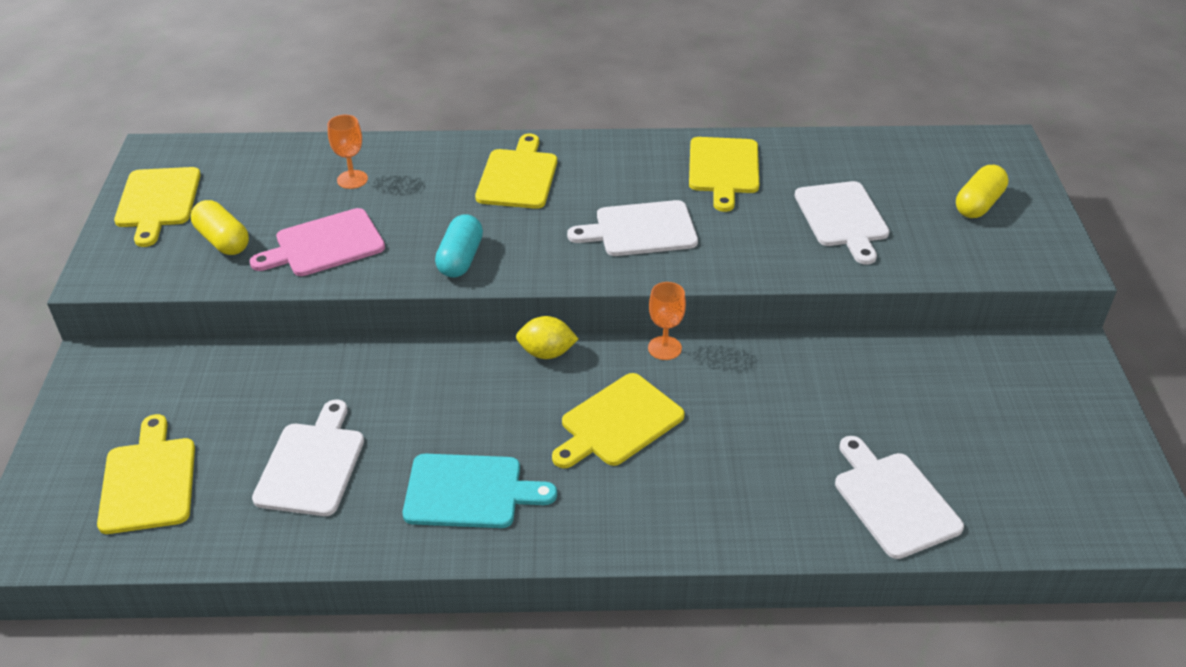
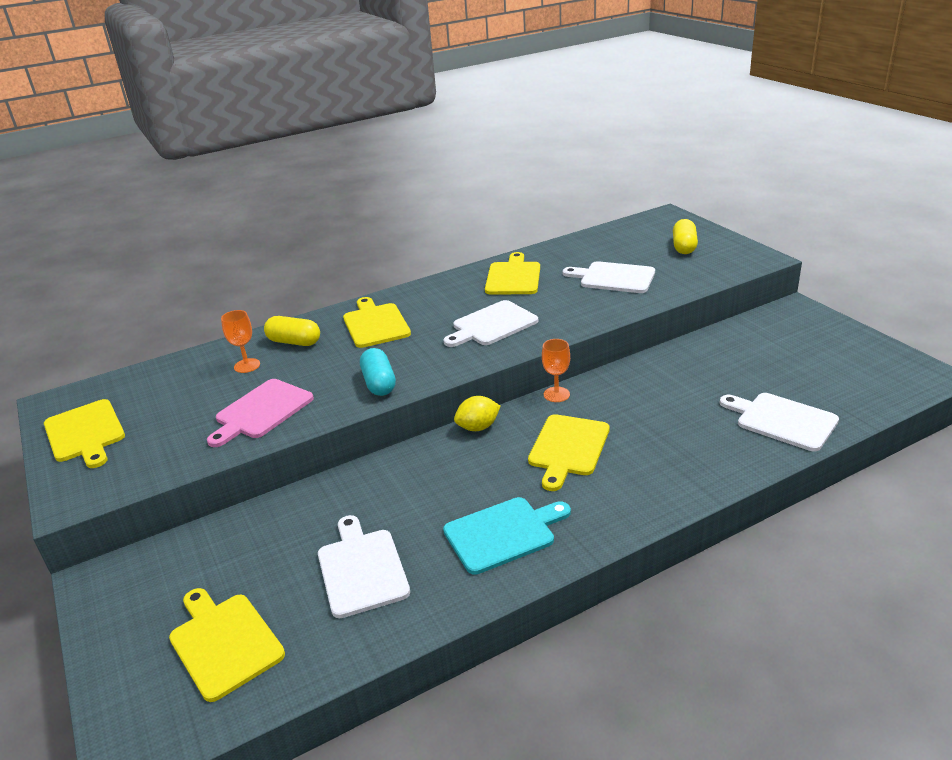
camera: 25 degrees left, 10 degrees down
yellow capsule [191,200,249,255] -> yellow capsule moved to [264,316,320,346]
yellow cutting board [689,137,759,212] -> yellow cutting board turned 150 degrees counterclockwise [485,252,540,295]
white cutting board [795,181,890,264] -> white cutting board turned 150 degrees clockwise [563,261,655,293]

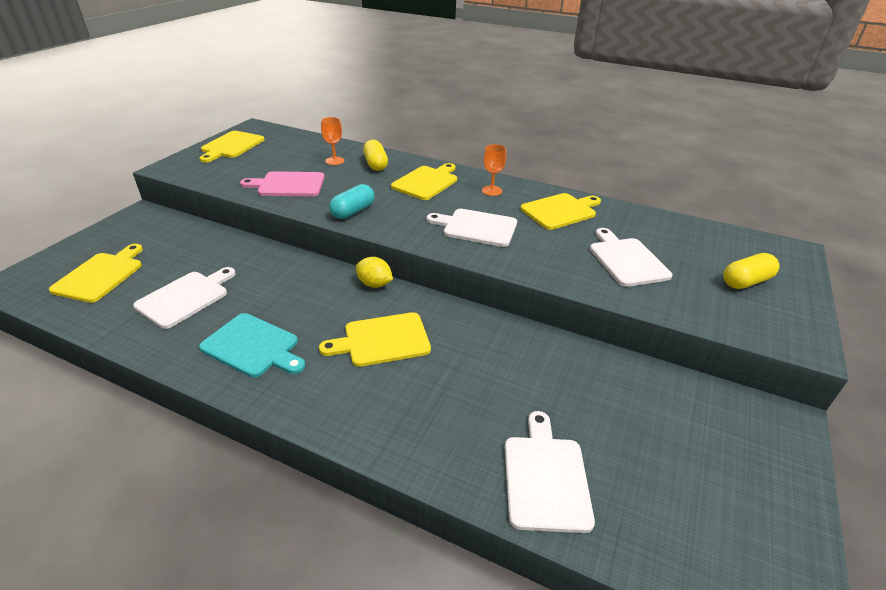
camera: 50 degrees right, 5 degrees up
orange goblet [542,339,570,402] -> orange goblet moved to [482,144,506,196]

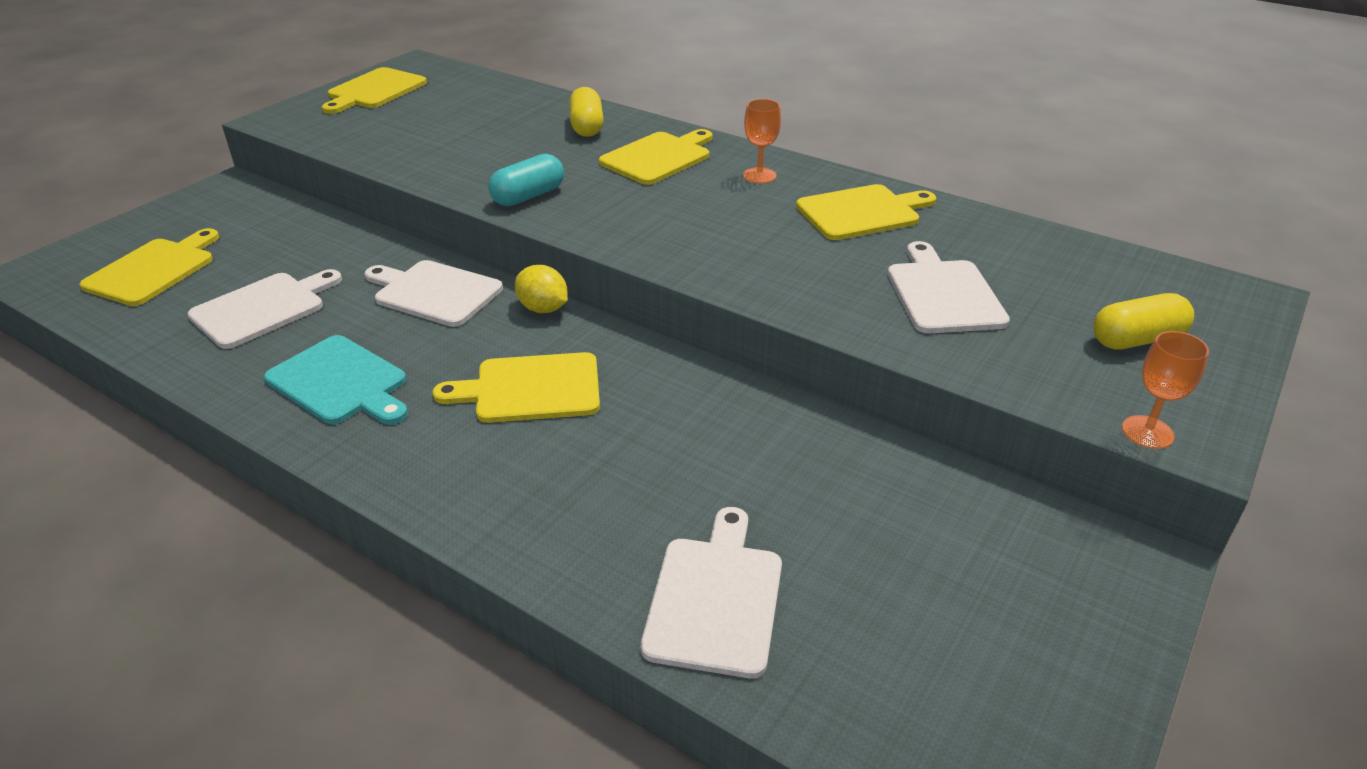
camera: 10 degrees right, 0 degrees up
pink cutting board [240,171,325,196] -> none
orange goblet [321,117,344,165] -> orange goblet moved to [1122,331,1209,449]
white cutting board [426,209,517,247] -> white cutting board moved to [364,260,503,327]

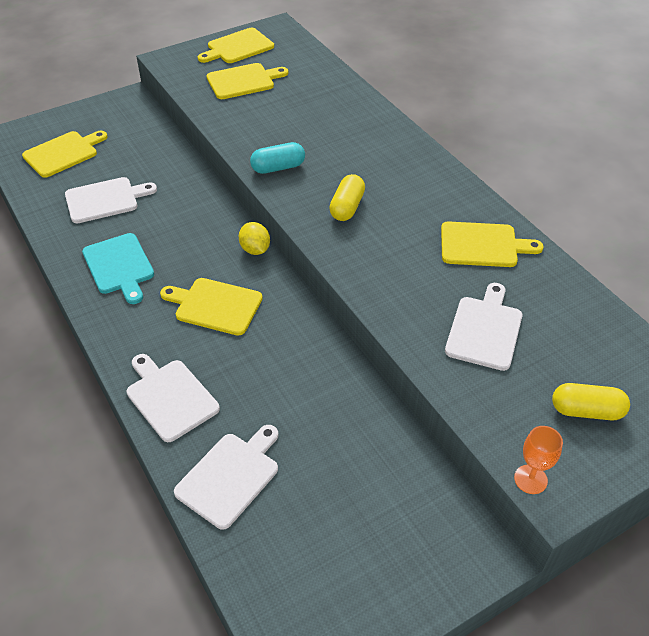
camera: 25 degrees right, 10 degrees up
white cutting board [364,260,503,327] -> white cutting board moved to [127,354,220,442]
yellow capsule [569,87,603,137] -> yellow capsule moved to [329,174,365,221]
yellow cutting board [599,129,712,185] -> yellow cutting board moved to [206,63,289,99]
orange goblet [743,99,781,184] -> none

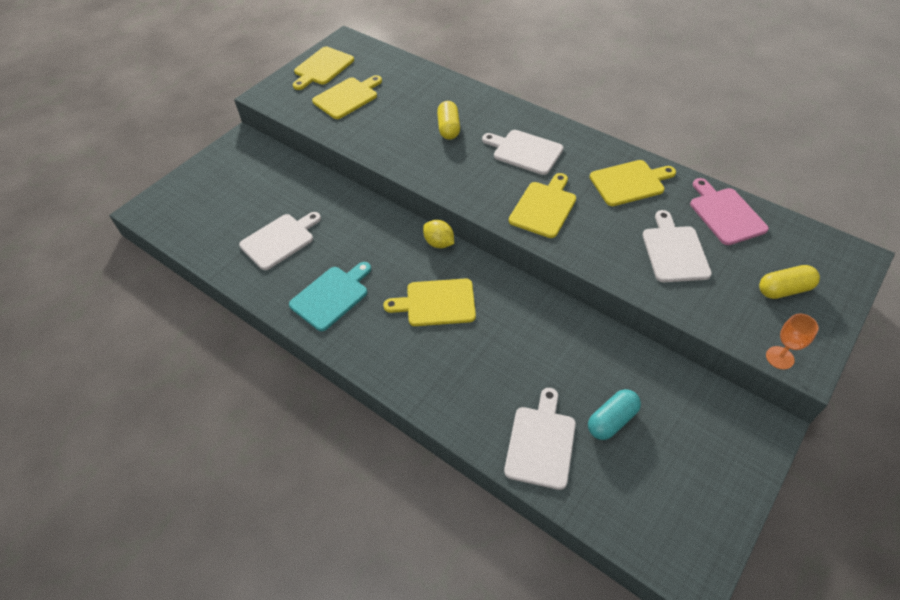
camera: 20 degrees left, 5 degrees up
yellow cutting board [22,131,108,178] -> yellow cutting board moved to [509,173,576,238]
turquoise cutting board [82,233,154,304] -> turquoise cutting board turned 90 degrees counterclockwise [289,262,371,331]
white cutting board [127,354,220,442] -> white cutting board moved to [482,130,564,175]
turquoise capsule [250,142,305,174] -> turquoise capsule moved to [588,389,641,440]
yellow capsule [329,174,365,221] -> yellow capsule moved to [437,101,460,140]
none -> pink cutting board [690,178,769,245]

